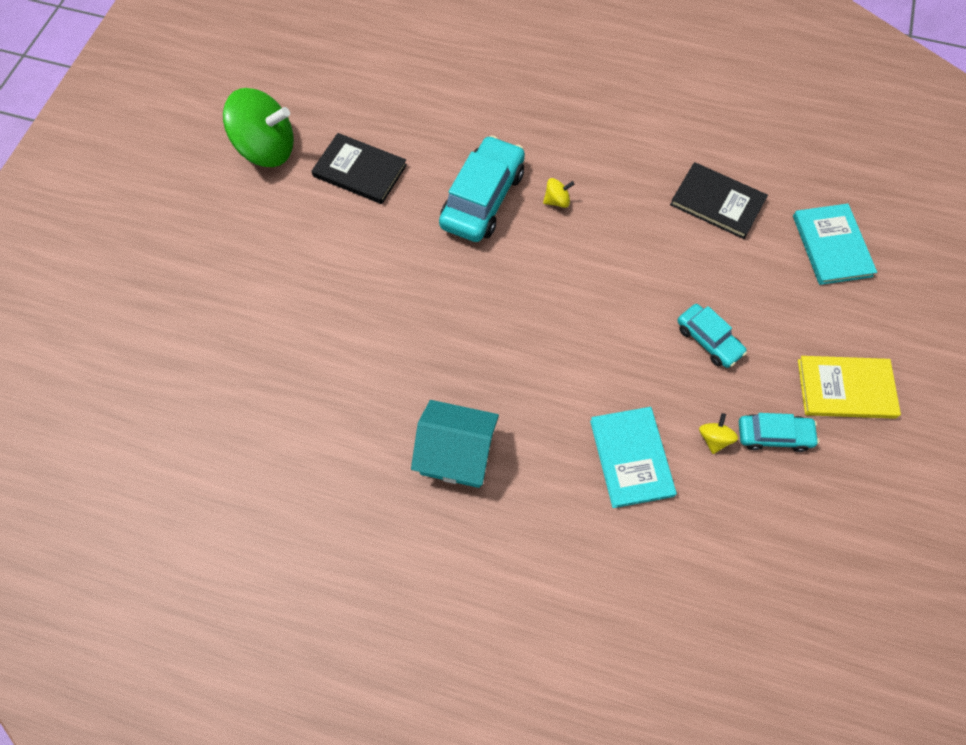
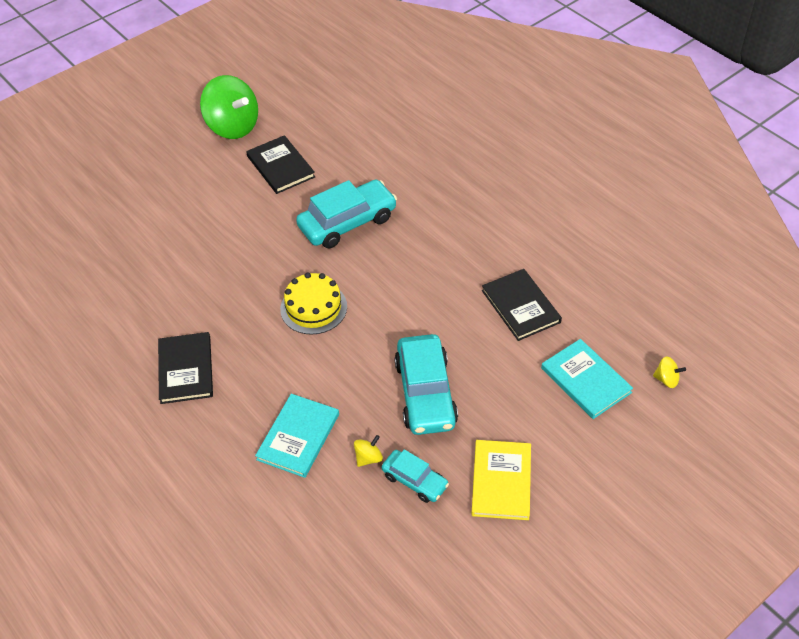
camera: 35 degrees right, 15 degrees down
turquoise house [411,400,499,488] -> black book [158,332,213,404]
yellow spinning top [543,178,574,208] -> yellow spinning top moved to [653,356,686,388]
turquoise car [678,304,747,368] -> turquoise car [394,334,458,435], size x1.77
turquoise book [793,204,877,285] -> turquoise book turned 60 degrees counterclockwise [541,339,633,419]
yellow book [798,356,901,419] -> yellow book turned 60 degrees clockwise [471,440,531,520]
none -> yellow cake [280,272,347,335]

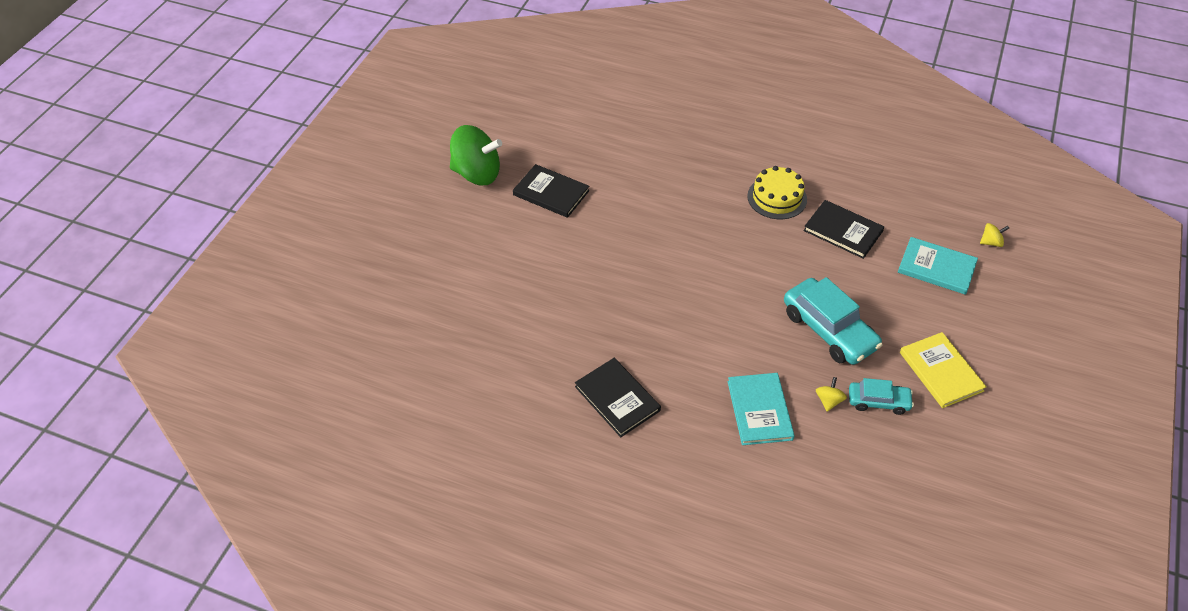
camera: 30 degrees left, 0 degrees up
yellow cake [280,272,347,335] -> yellow cake moved to [747,166,807,219]
turquoise car [296,180,397,248] -> none

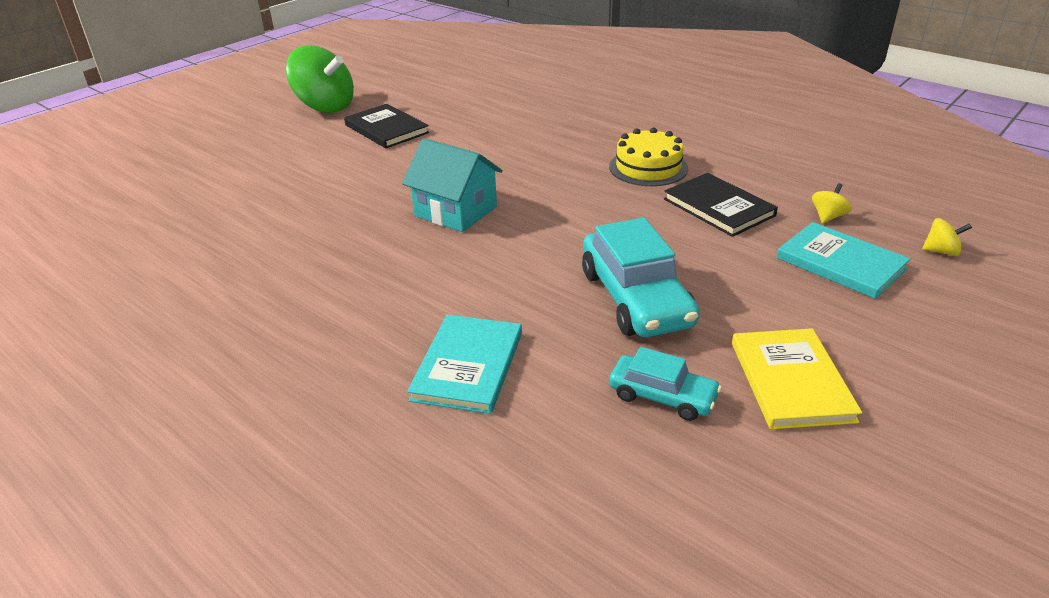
camera: 20 degrees right, 15 degrees down
black book [575,358,661,437] -> none
yellow spinning top [816,377,847,412] -> yellow spinning top moved to [812,183,852,223]
none -> turquoise house [402,138,503,232]

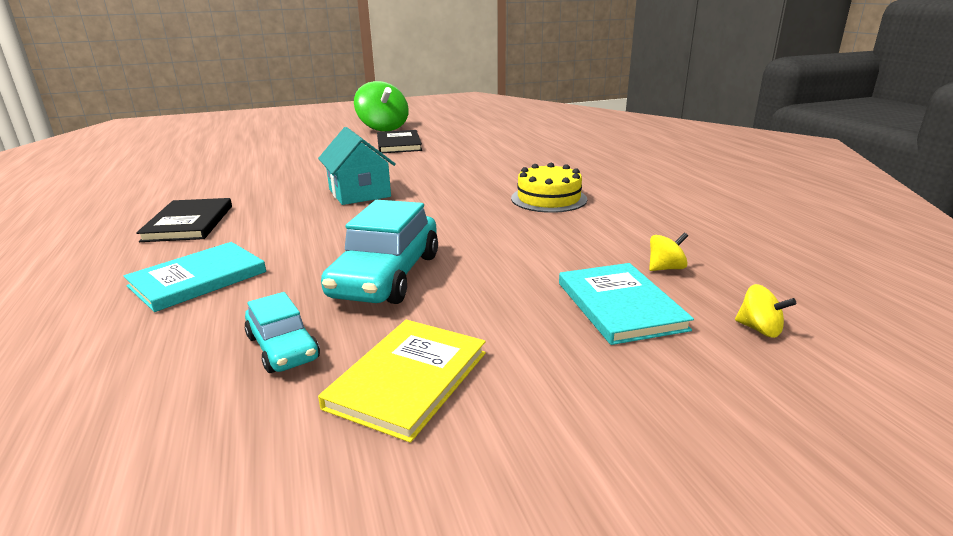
camera: 30 degrees right, 10 degrees down
black book [664,173,778,237] -> black book moved to [136,198,232,242]

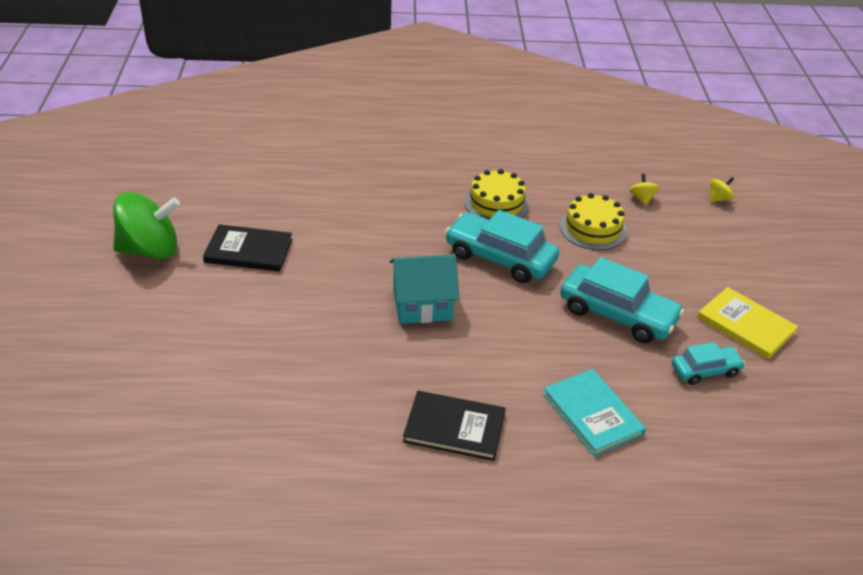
camera: 75 degrees left, 15 degrees up
turquoise book [559,263,694,345] -> none
none -> turquoise car [445,210,559,283]
none -> yellow cake [560,193,627,250]

